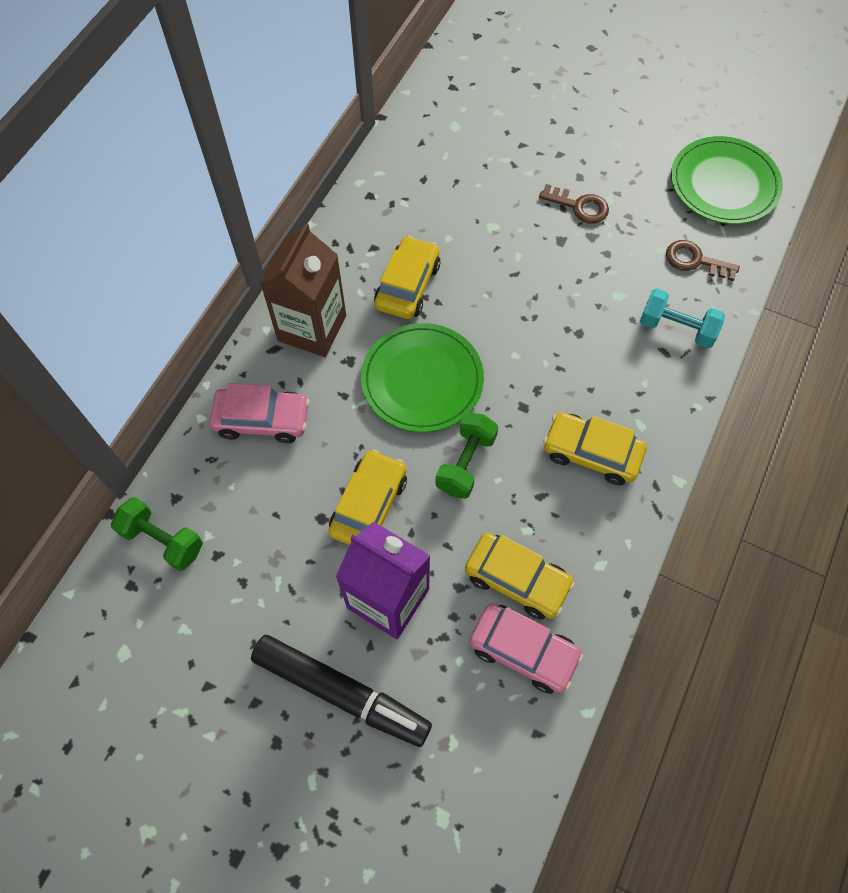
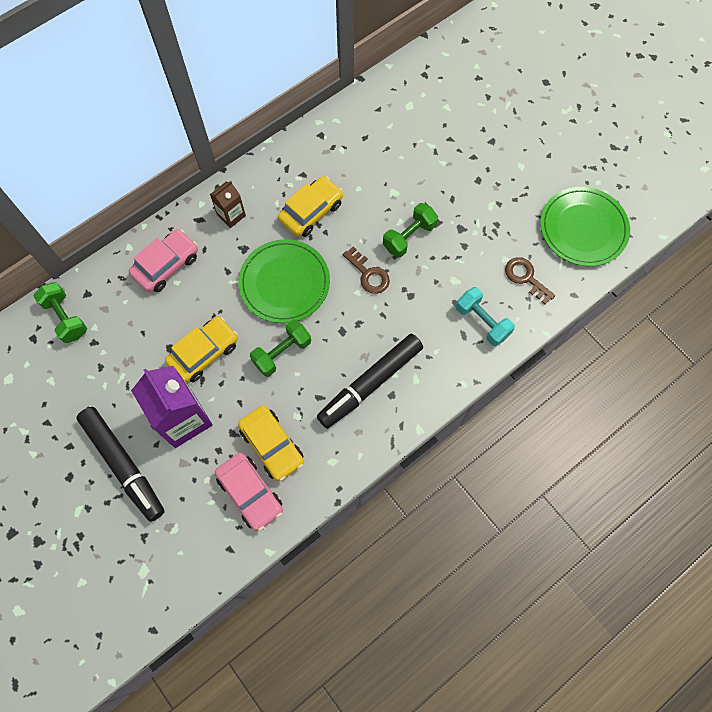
camera: 25 degrees right, 5 degrees up
pink car [209,383,310,443] -> pink car turned 75 degrees counterclockwise [129,229,198,292]
brown carton [260,223,346,357] -> brown carton [210,181,246,228], size x0.53
brown key [539,184,609,224] -> brown key moved to [343,246,390,294]
yellow car [543,412,647,485] -> black marker [317,334,423,429]
none -> green dumbbell [383,203,438,258]

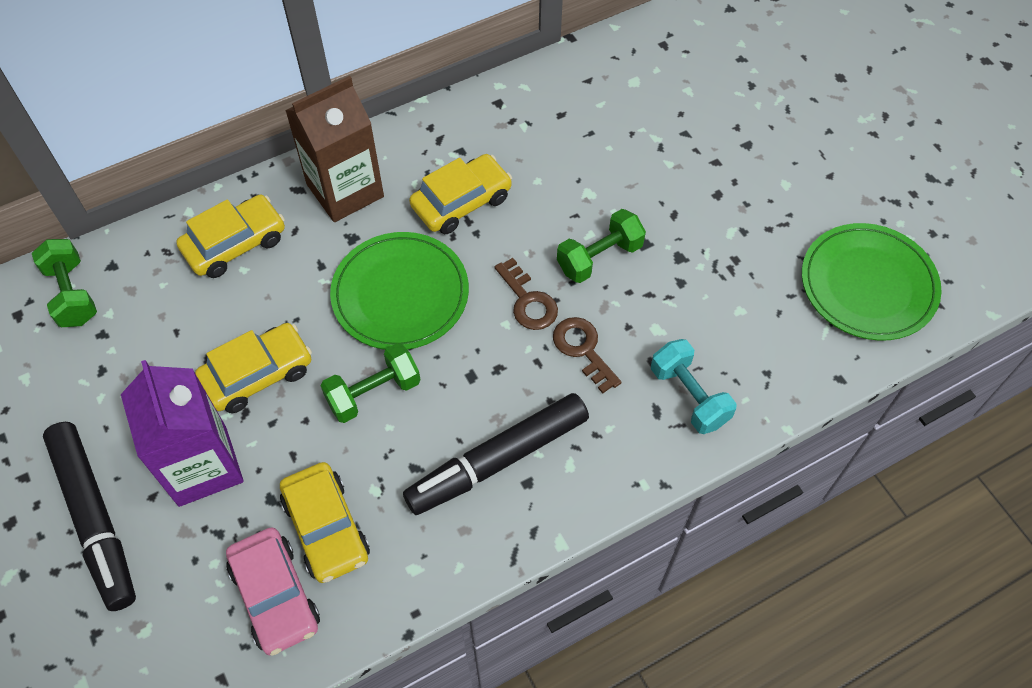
camera: 10 degrees right, 10 degrees down
pink car [129,229,198,292] -> yellow car [176,195,285,278]
brown carton [210,181,246,228] -> brown carton [285,76,384,222], size x1.89
brown key [505,257,555,304] -> brown key moved to [553,317,622,394]

